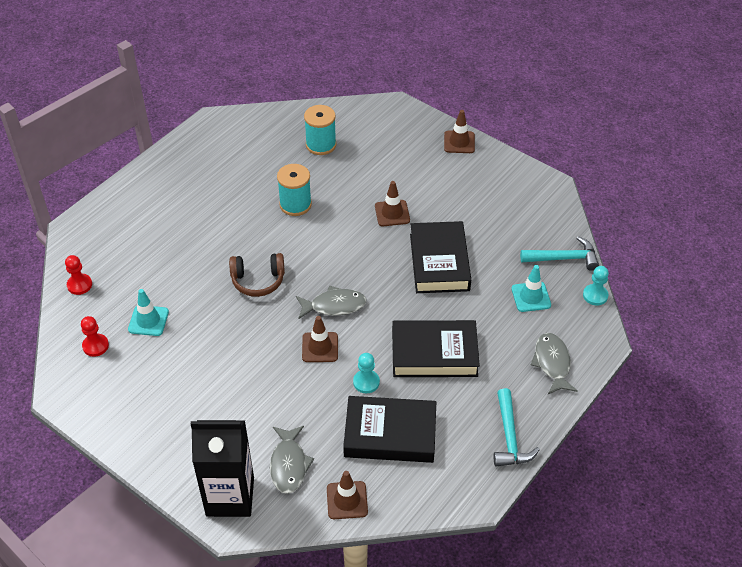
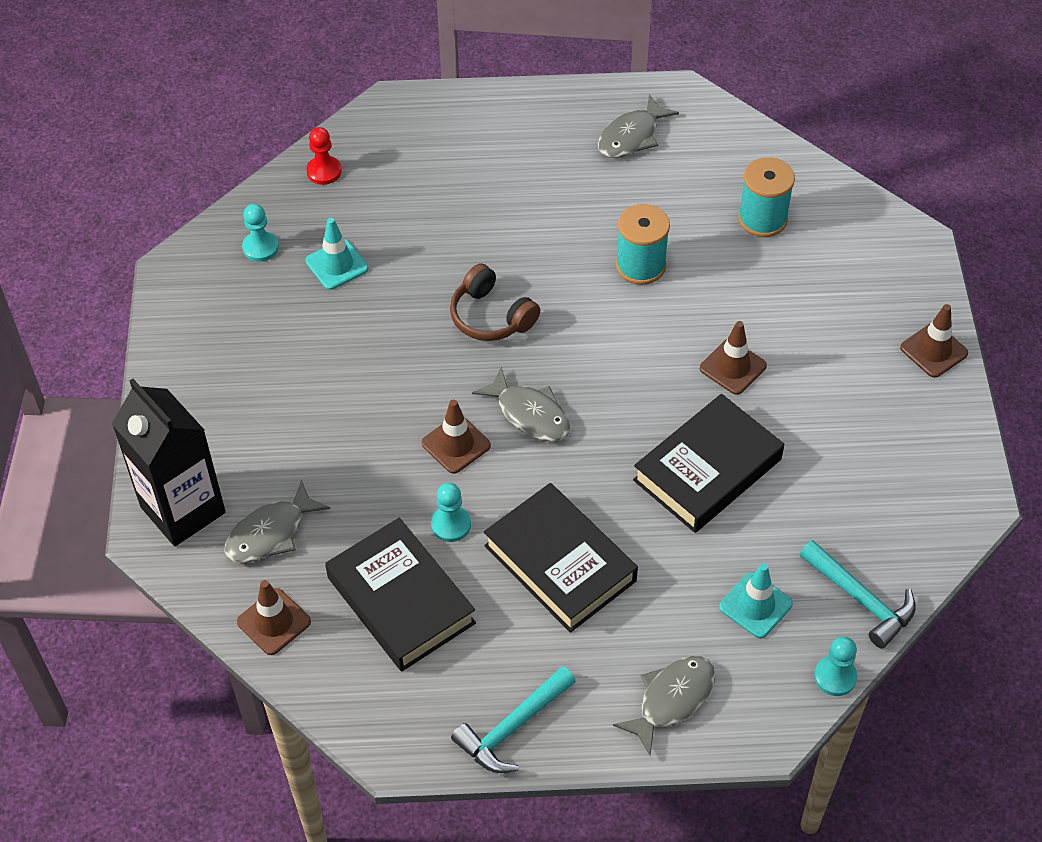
camera: 50 degrees right, 5 degrees up
red pawn [81,316,109,357] -> turquoise pawn [242,204,279,262]
none -> grey fish [598,94,679,158]

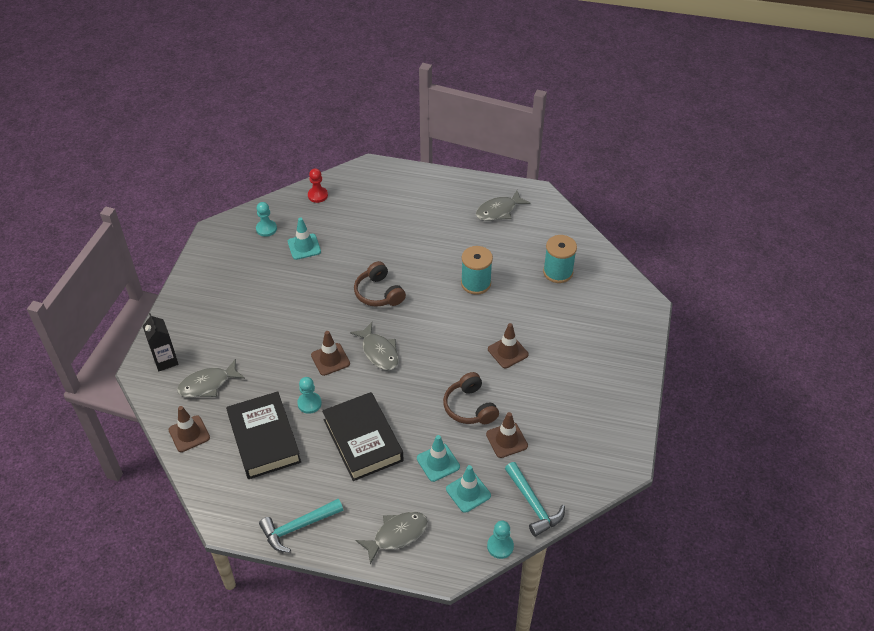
camera: 15 degrees right, 5 degrees down
black carton [112,379,226,546] -> black carton [143,313,179,371], size x0.57
black book [633,394,784,533] -> brown headphones [443,372,499,424]
brown traffic cone [900,304,968,378] -> brown traffic cone moved to [486,412,528,458]
none -> turquoise traffic cone [417,435,460,482]

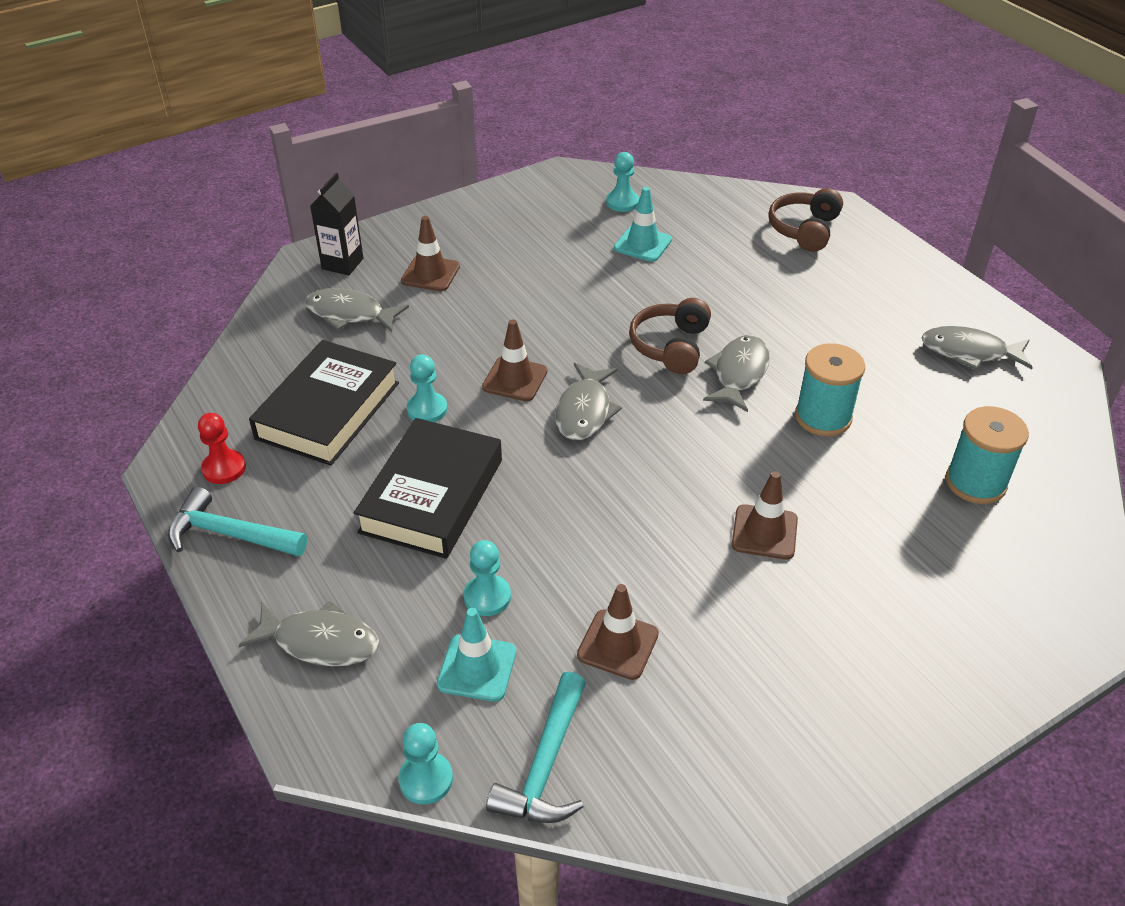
camera: 45 degrees right, 5 degrees down
brown traffic cone [169,406,210,452] -> brown traffic cone moved to [401,216,460,291]
red pawn [308,168,328,203] -> red pawn moved to [198,413,246,484]
turquoise traffic cone [417,435,460,482] -> turquoise pawn [464,540,511,616]
brown headphones [443,372,499,424] -> brown headphones moved to [768,188,843,252]
none -> grey fish [703,335,770,412]

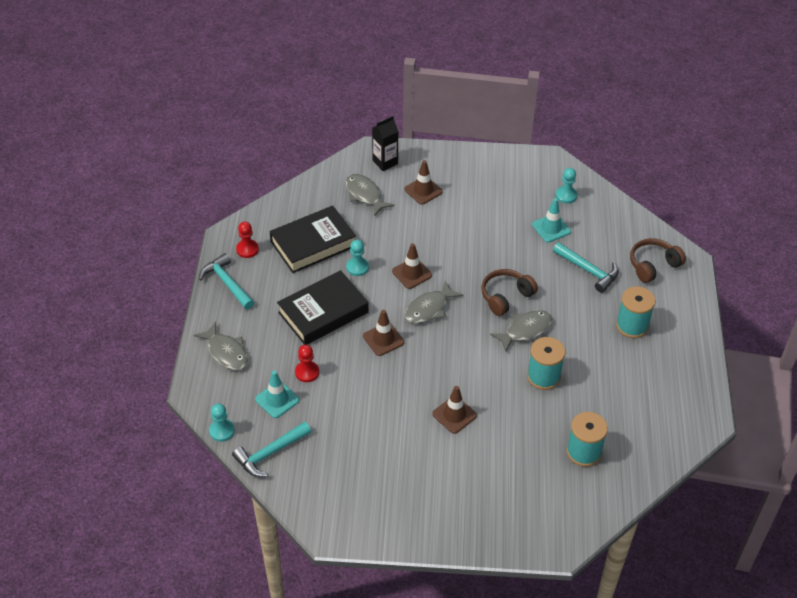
camera: 35 degrees right, 5 degrees up
turquoise pawn [464,540,511,616] -> red pawn [295,345,319,382]
brown traffic cone [577,584,659,680] -> brown traffic cone moved to [363,310,404,356]
grey fish [921,326,1033,370] -> none
none -> turquoise hammer [553,242,619,293]
none -> turquoise spool [616,286,655,338]

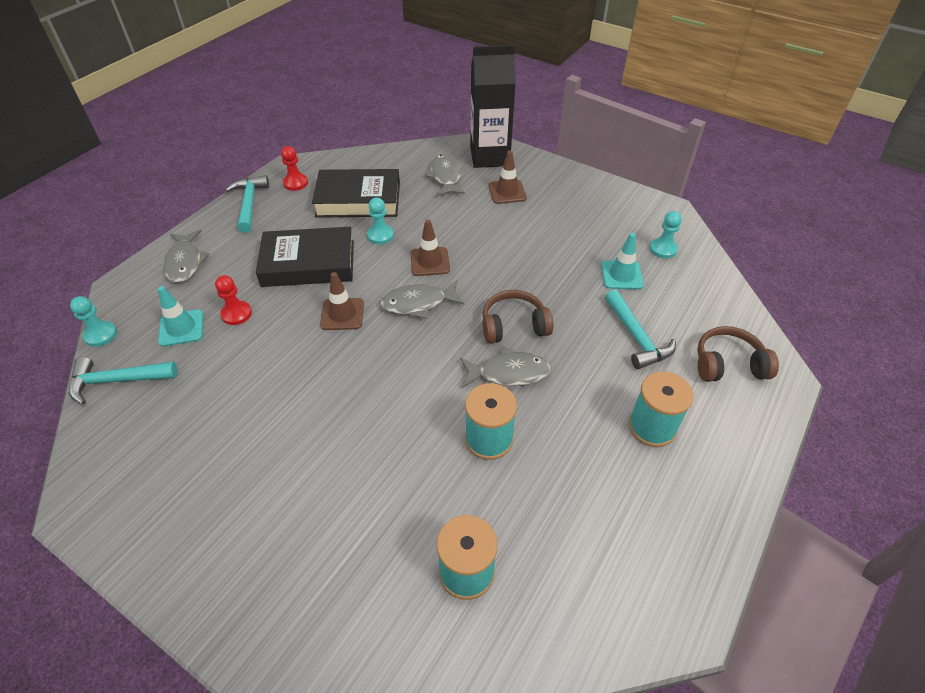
camera: 30 degrees right, 0 degrees up
black carton [372,116,399,171] -> black carton [470,45,516,168], size x1.75
brown traffic cone [432,386,477,434] -> none

